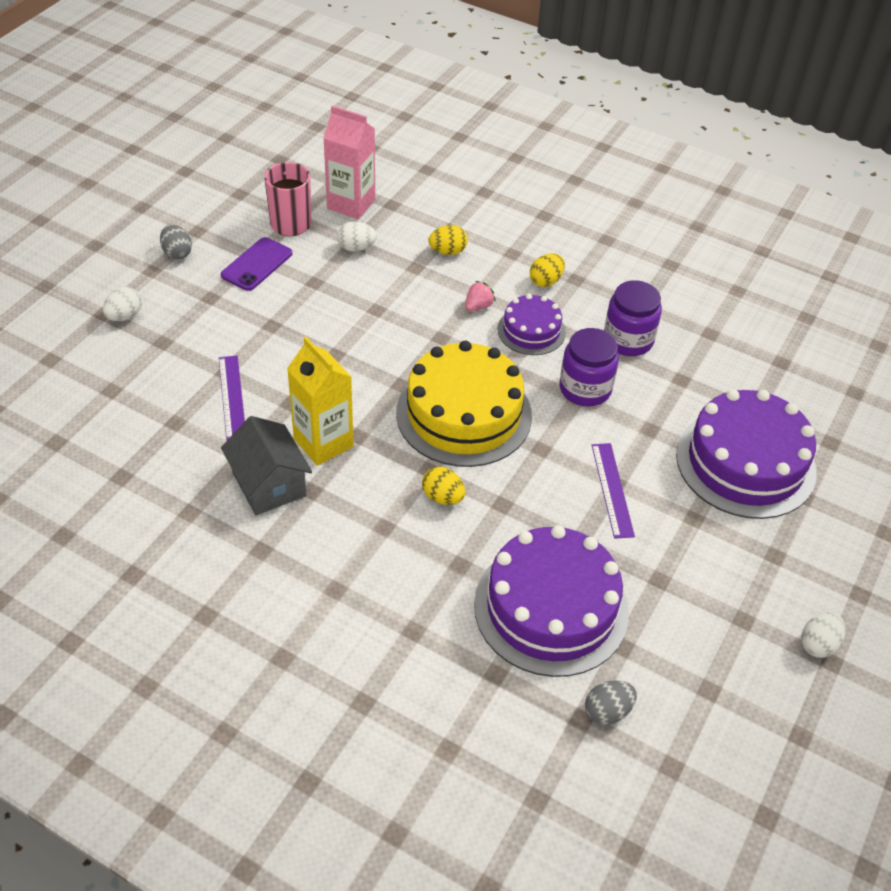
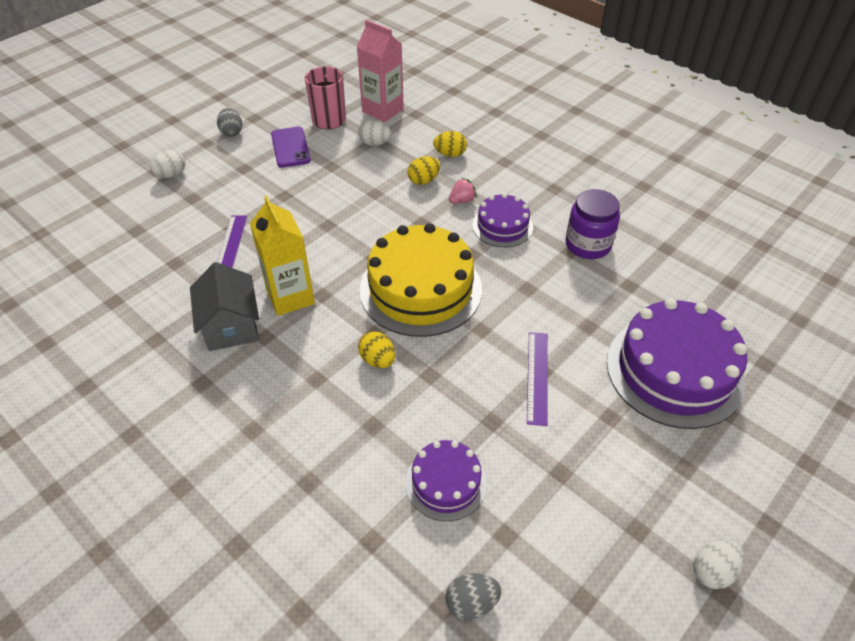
camera: 15 degrees right, 0 degrees up
purple phone [221,237,292,291] -> purple phone turned 60 degrees counterclockwise [271,127,311,168]
purple cake [474,525,629,677] -> purple cake [406,440,487,521], size x0.54
yellow egg [530,254,565,287] -> yellow egg moved to [407,156,440,185]
purple jar [560,328,619,406] -> none

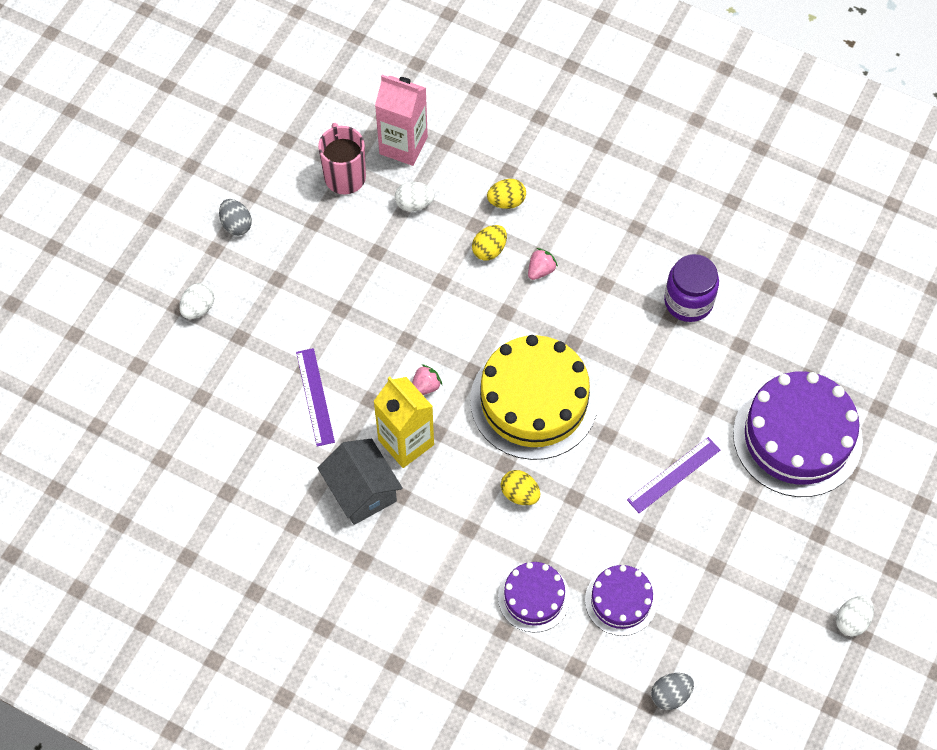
camera: 15 degrees left, 15 degrees up
purple phone [271,127,311,168] -> none
purple cake [472,193,533,247] -> purple cake moved to [498,562,570,632]
purple ruler [527,332,548,426] -> purple ruler turned 60 degrees clockwise [627,437,720,513]
none -> pink strawberry [412,364,442,395]

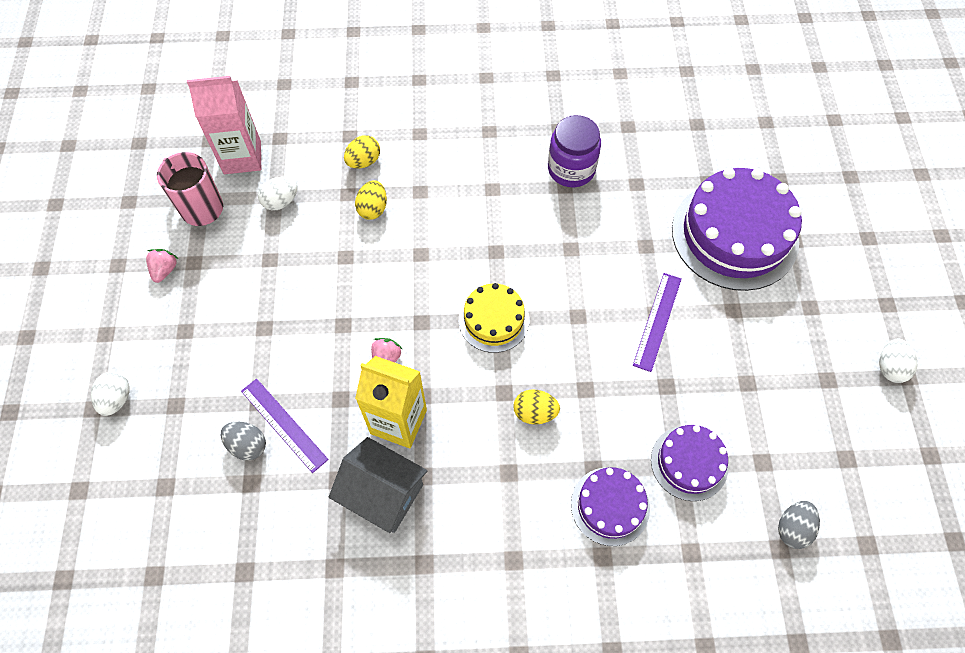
camera: 30 degrees left, 0 degrees up
grey egg [219,199,252,236] -> grey egg moved to [221,422,266,460]
yellow cake [470,335,598,460] -> yellow cake [459,283,529,353], size x0.54
pink strawberry [528,248,558,280] -> pink strawberry moved to [146,249,178,283]

